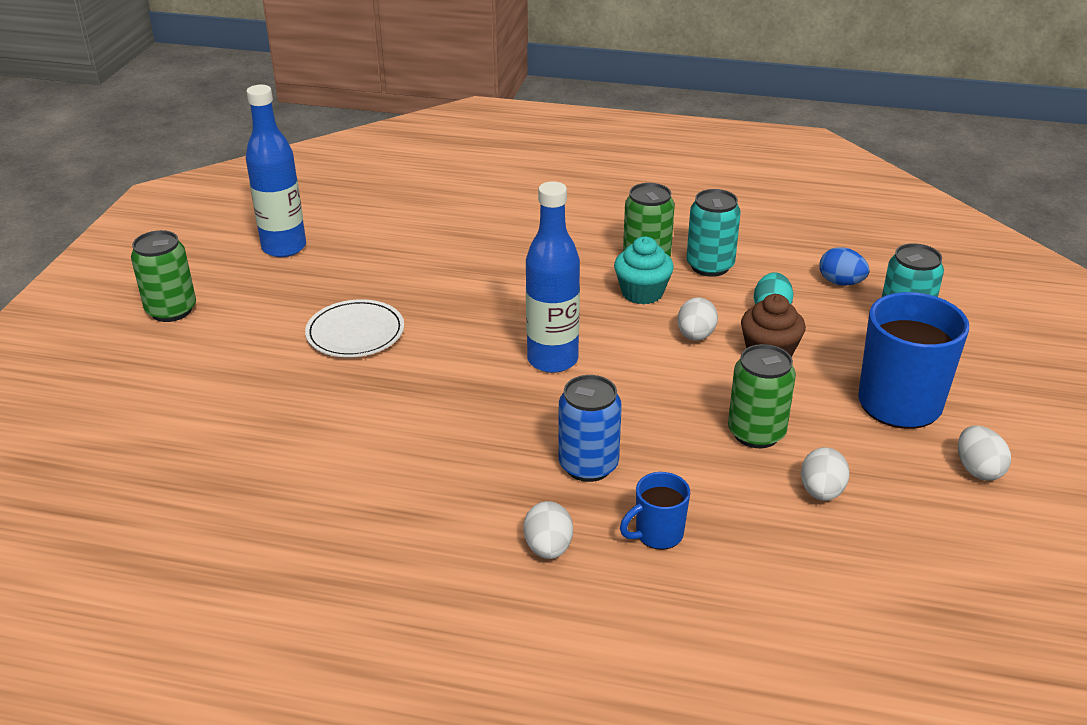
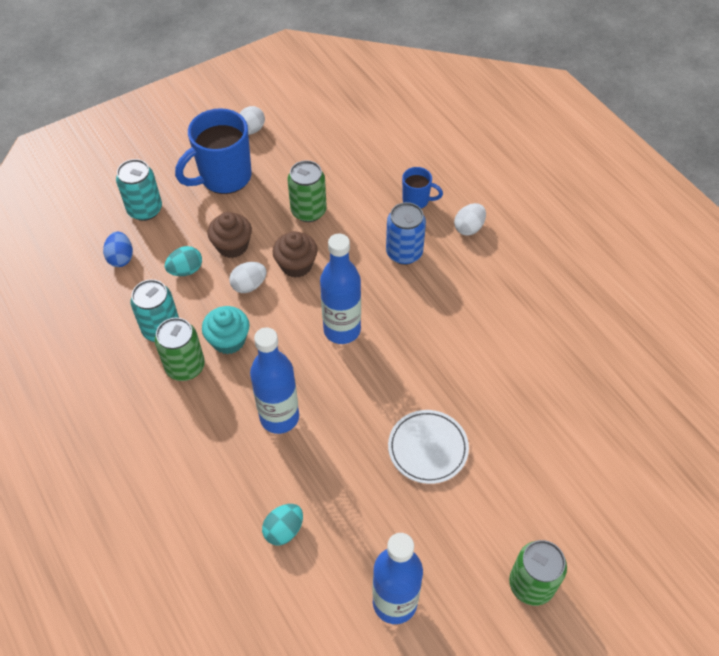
camera: 135 degrees left, 20 degrees up
white egg [801,447,850,501] -> none
none -> blue bottle [250,327,299,434]
none -> turquoise egg [262,504,303,545]
none -> brown cupcake [273,231,317,278]

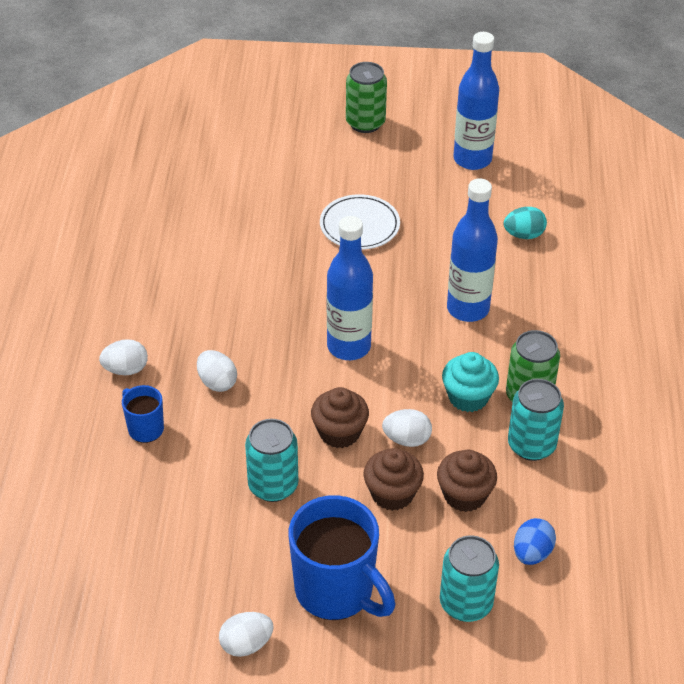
camera: 145 degrees left, 10 degrees down
turquoise egg [165,246,202,276] -> brown cupcake [437,450,497,512]
blue mug [175,108,252,194] -> blue mug turned 45 degrees clockwise [289,495,395,620]
green can [287,160,327,222] -> turquoise can [245,419,298,502]
blue can [386,202,426,265] -> white egg [197,350,237,392]

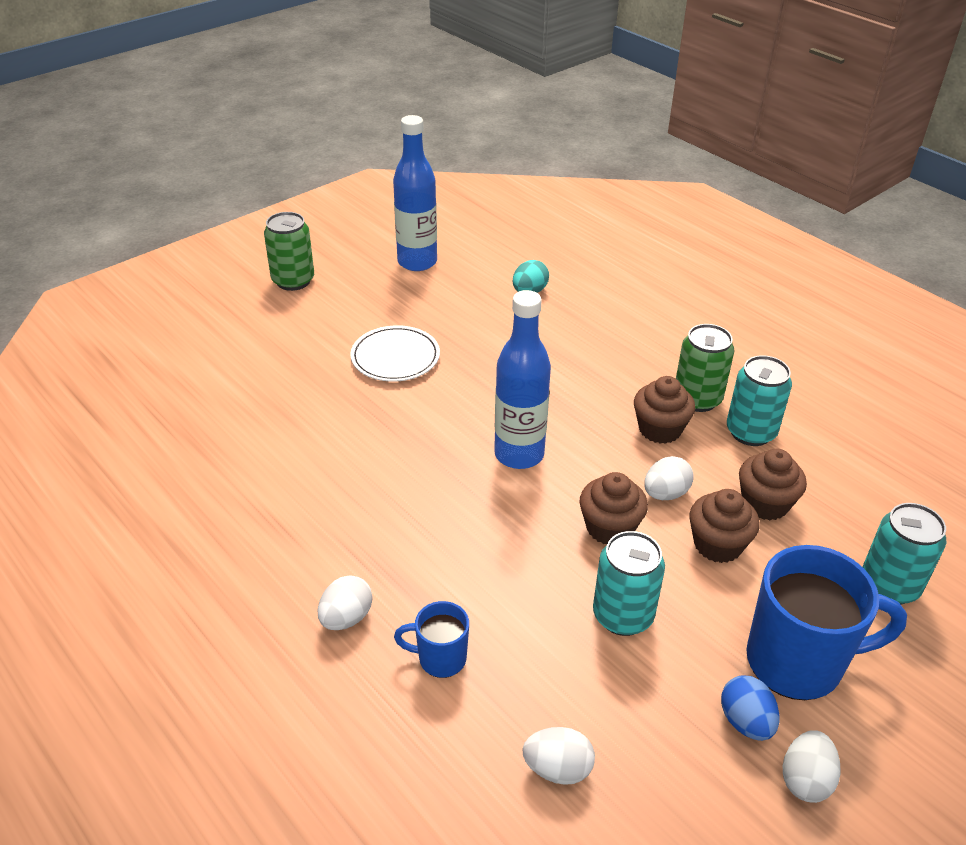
camera: 45 degrees left, 5 degrees down
white egg [197,350,237,392] -> white egg moved to [523,727,595,785]
turquoise cupcake [442,352,499,412] -> brown cupcake [634,376,695,444]
blue bottle [447,178,498,322] -> none
blue egg [514,518,556,565] -> blue egg moved to [721,675,780,741]

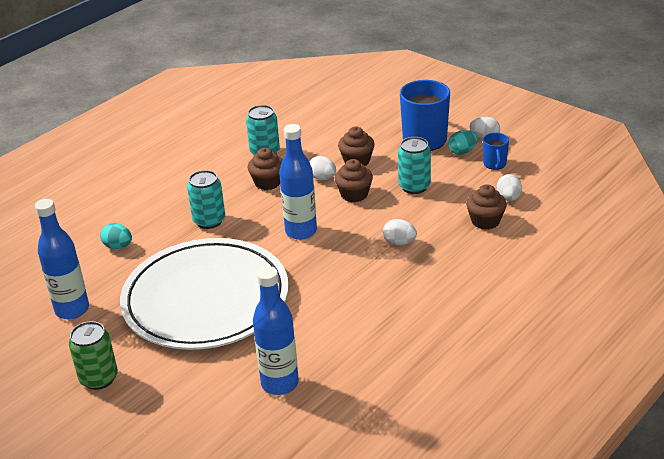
camera: 95 degrees left, 5 degrees down
white egg [318,575,372,630] -> white egg moved to [383,219,417,245]
white plate [350,325,440,382] -> white plate [120,238,289,350], size x2.45
blue mug [394,601,469,678] -> blue mug moved to [483,133,509,170]
green can [676,324,734,412] -> none
blue egg [721,675,780,741] -> turquoise egg [448,130,478,155]
brown cupcake [739,449,807,520] -> brown cupcake moved to [466,184,507,230]
turquoise can [862,503,946,605] -> turquoise can moved to [187,170,225,229]
none -> blue bottle [253,266,299,395]

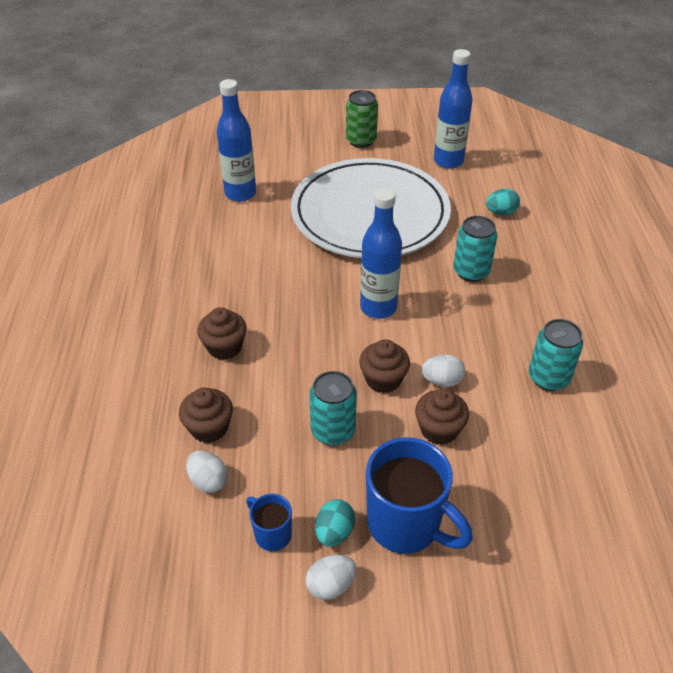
camera: 135 degrees right, 10 degrees up
brown cupcake [248,148,283,190] -> brown cupcake moved to [197,307,247,360]
white egg [383,219,417,245] -> none

